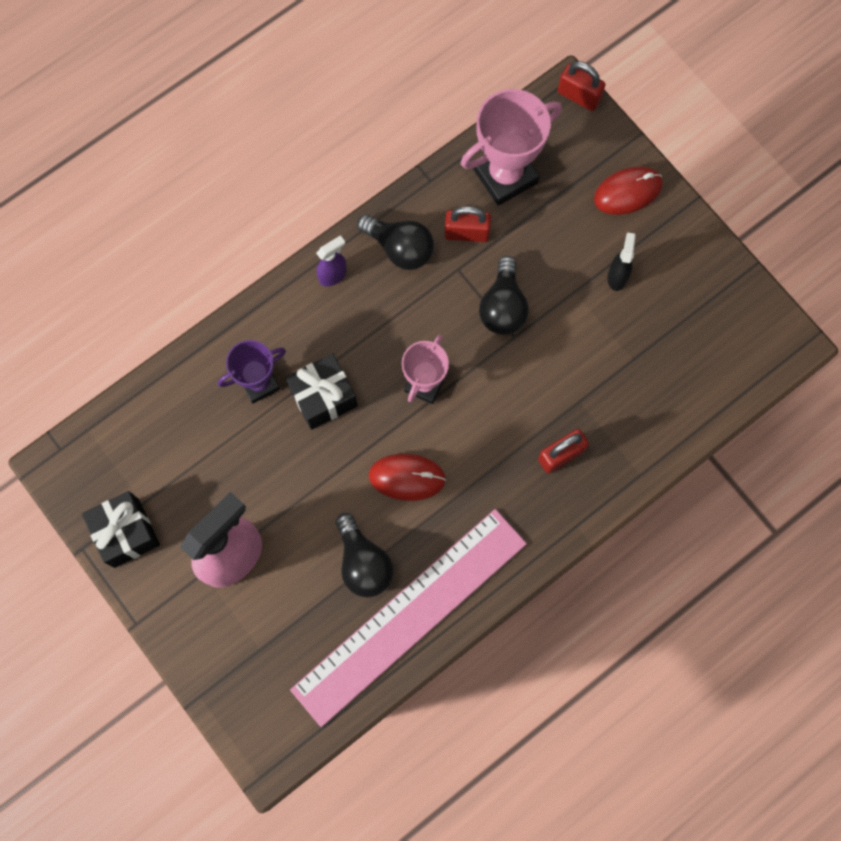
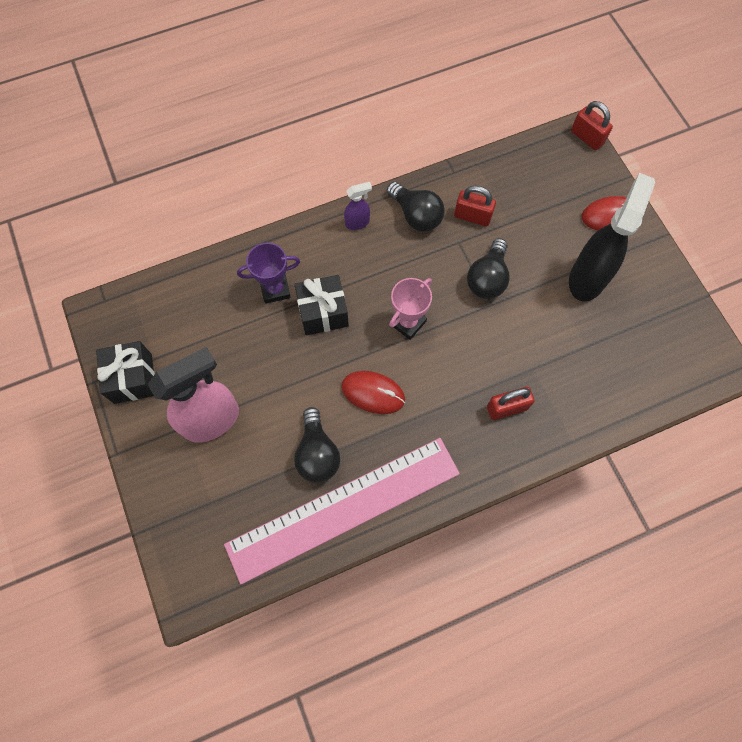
camera: 15 degrees right, 5 degrees down
pink trophy [461,89,562,206] -> none
black spray bottle [608,232,636,291] -> black spray bottle [569,173,655,301], size x2.16

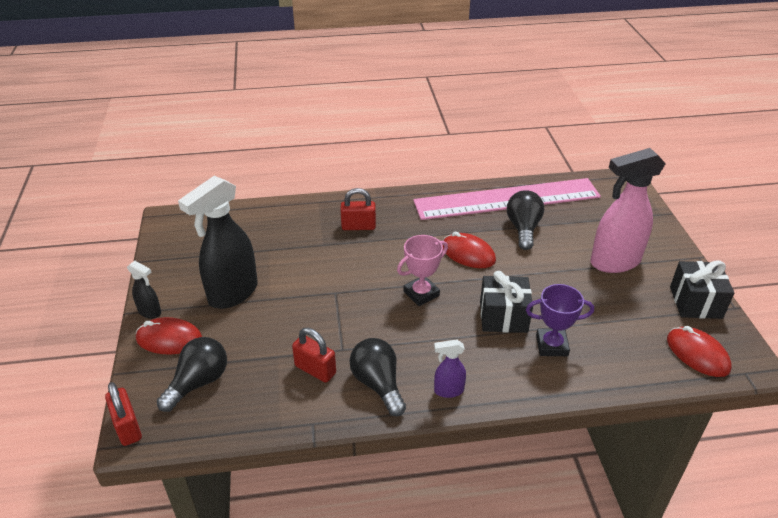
camera: 165 degrees left, 30 degrees down
black light bulb [467,238,509,299] -> black light bulb moved to [157,337,227,412]
none -> black spray bottle [127,261,161,319]
none -> red mouse [667,326,732,377]

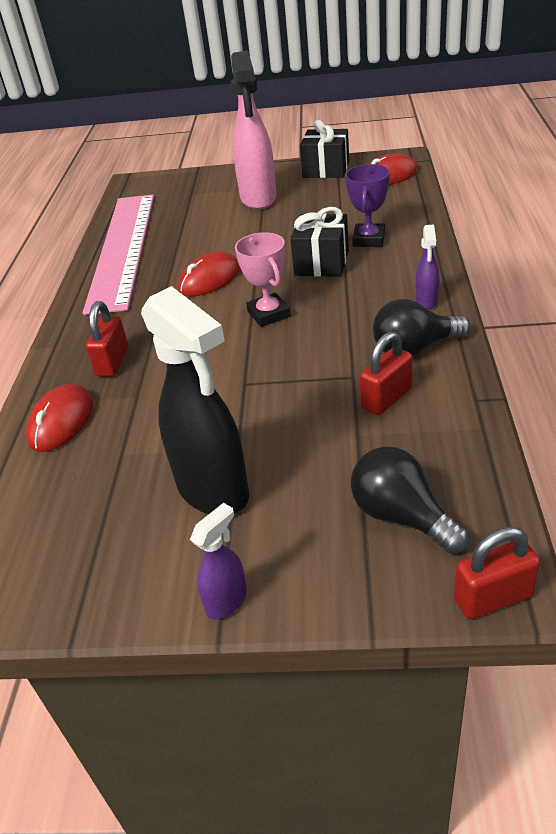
camera: 75 degrees left, 0 degrees up
black spray bottle [127,261,161,319] -> purple spray bottle [190,503,247,620]
red mouse [136,317,202,355] -> red mouse moved to [26,384,93,452]
black light bulb [507,190,544,250] -> none

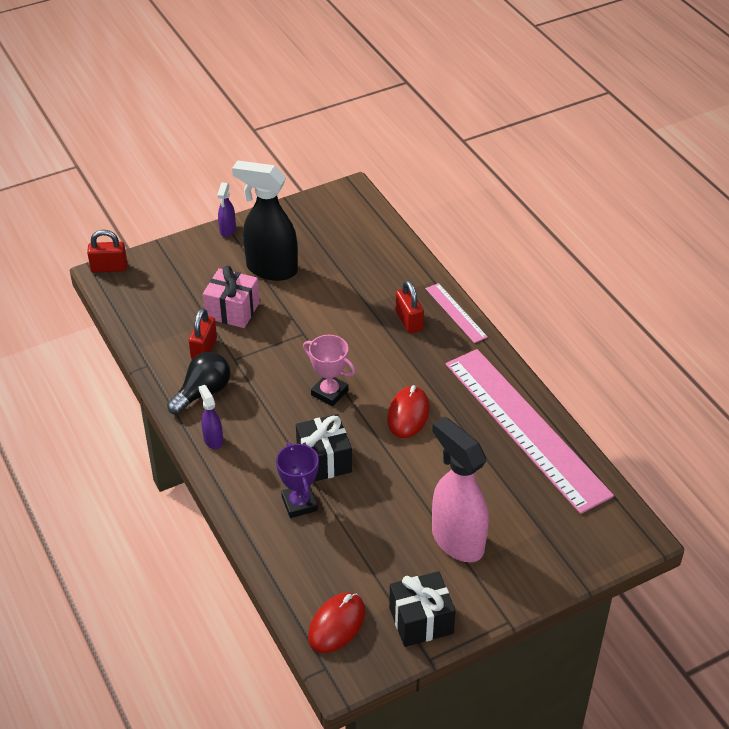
camera: 145 degrees right, 5 degrees up
red mouse [26,384,93,452] -> none
black light bulb [351,446,469,554] -> none
red padlock [454,527,540,619] -> red padlock turned 45 degrees clockwise [87,230,127,273]
none -> pink gift [203,266,260,328]
none -> pink ruler [426,283,488,343]

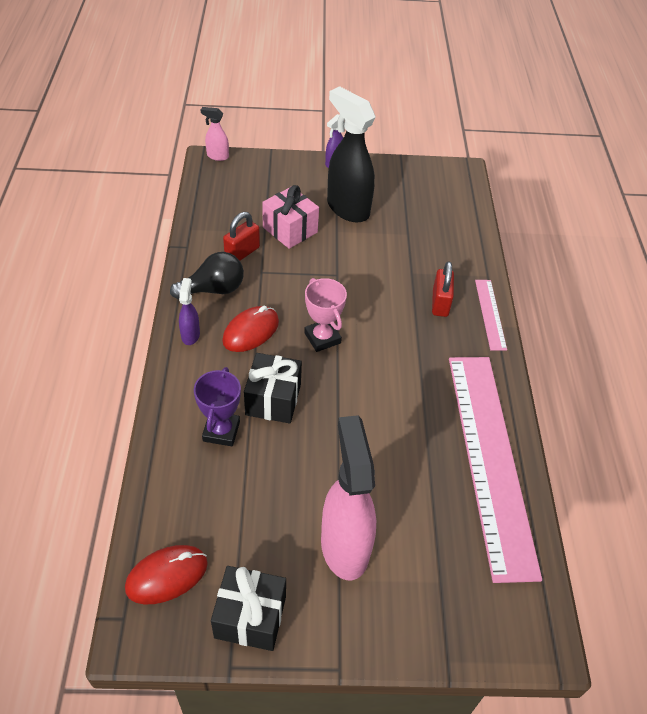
camera: 25 degrees right, 5 degrees up
red padlock [87,230,127,273] -> pink spray bottle [201,107,229,161]
red mouse [387,385,430,438] -> red mouse moved to [222,306,279,352]

